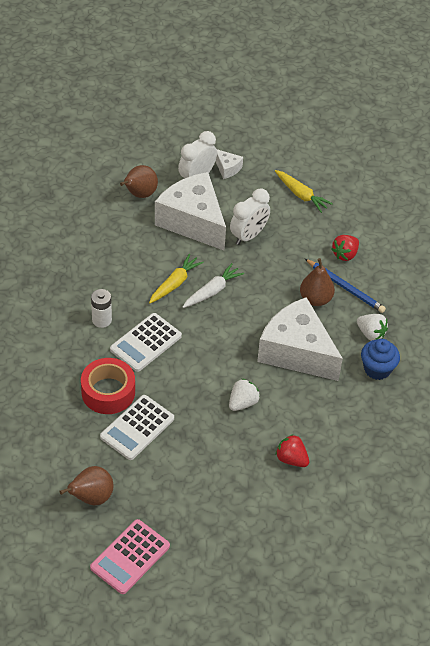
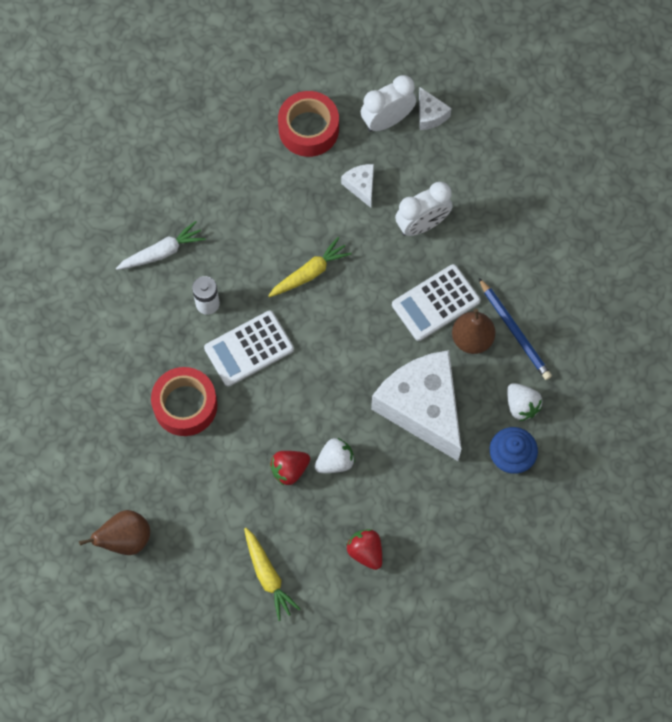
camera: 20 degrees right, 20 degrees up
pink calculator [90,519,170,594] -> none
white calculator [100,395,174,460] -> white calculator moved to [392,264,480,341]
brown pear [120,165,158,198] -> red tape [278,91,339,157]
white cheese [155,172,226,251] -> white cheese [341,164,374,208], size x0.41
white carrot [183,263,244,308] -> white carrot moved to [116,221,206,270]
yellow carrot [275,170,333,213] -> yellow carrot moved to [244,528,301,621]
red strawberry [331,235,359,261] -> red strawberry moved to [270,451,310,486]

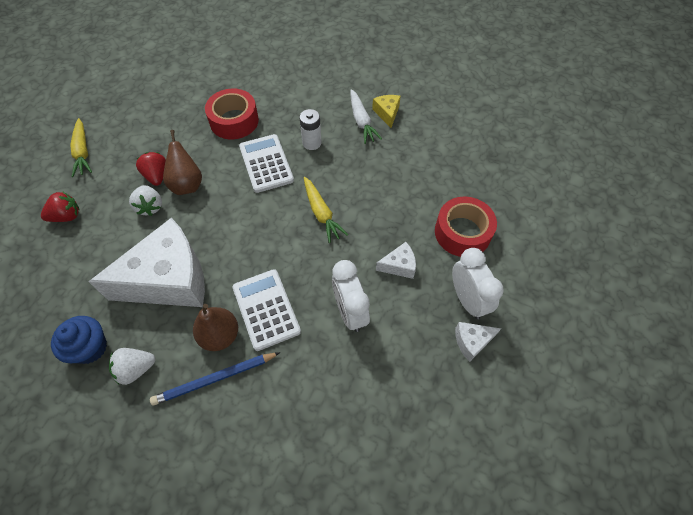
camera: 100 degrees right, 10 degrees down
brown pear [79,510,150,555] -> brown pear moved to [163,130,202,195]
yellow carrot [244,528,301,621] -> yellow carrot turned 90 degrees counterclockwise [70,118,92,177]
none -> yellow cheese [372,95,401,128]

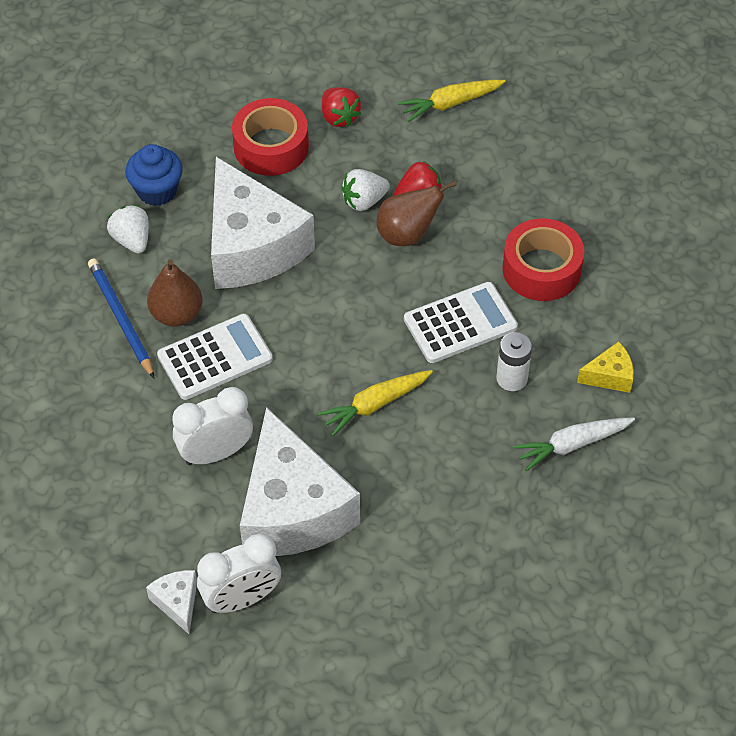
camera: 85 degrees right, 5 degrees down
yellow cheese [372,95,401,128] -> yellow cheese moved to [577,341,634,393]
white cheese [376,242,416,279] -> white cheese [240,407,360,556], size x2.43
red tape [435,197,497,257] -> red tape moved to [232,98,309,176]

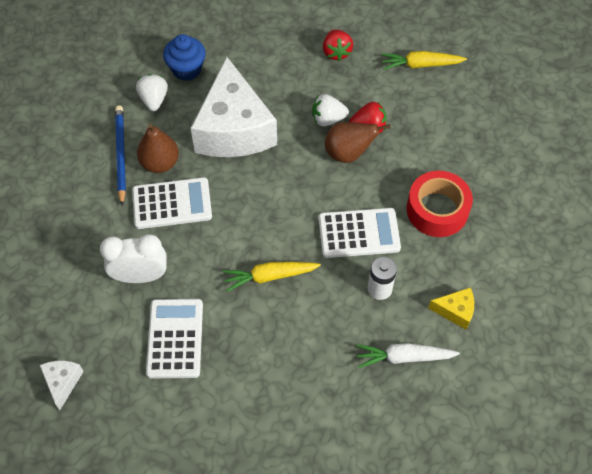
camera: 20 degrees right, 5 degrees up
white clock [197,534,281,613] -> none
red tape [232,98,309,176] -> none
white cheese [240,407,360,556] -> white calculator [146,299,203,378]

